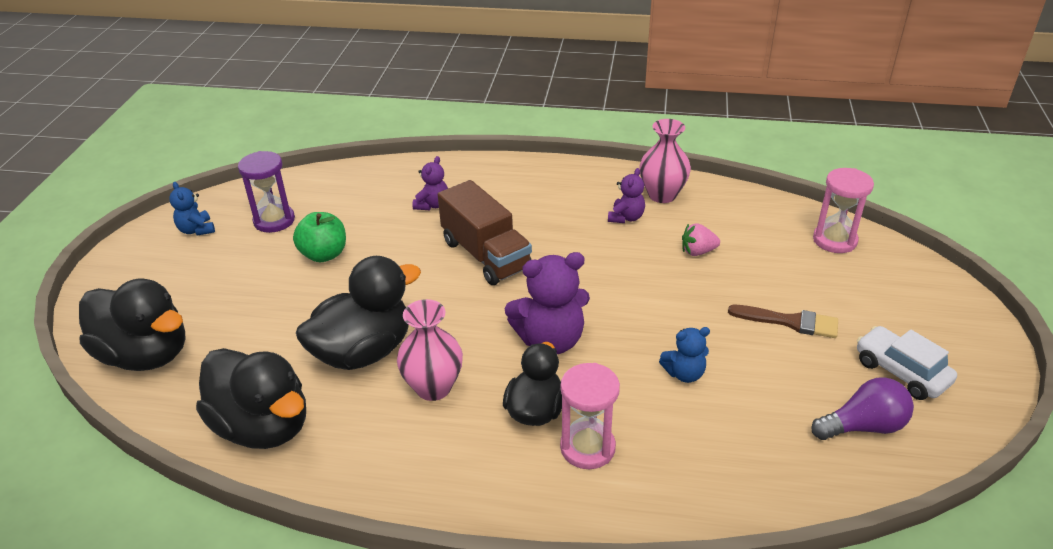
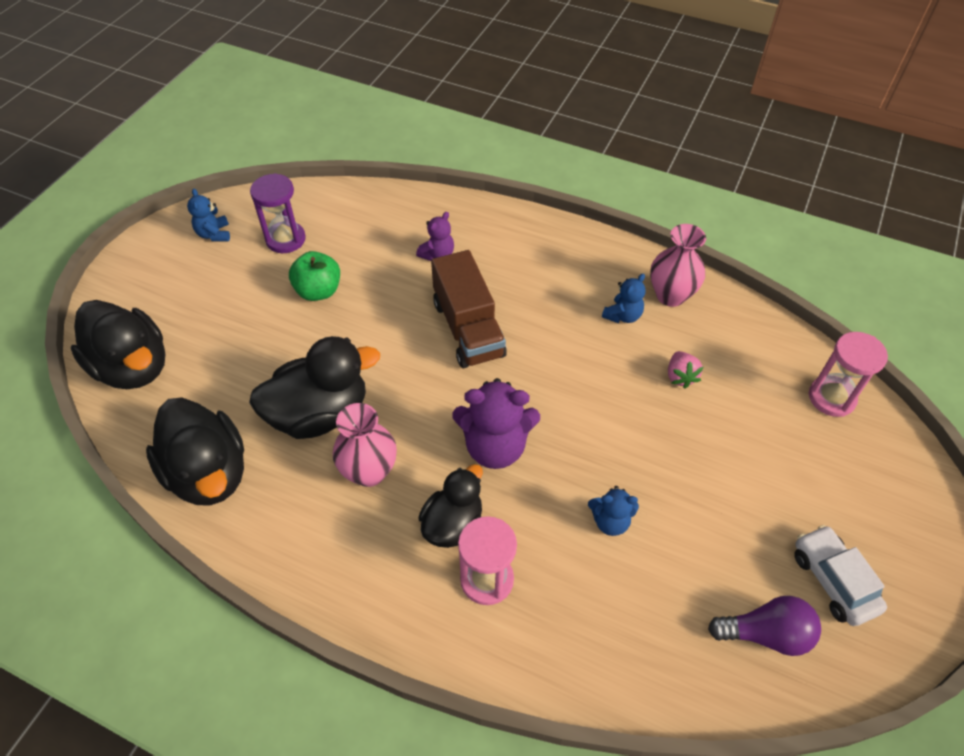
camera: 15 degrees right, 15 degrees up
purple teddy bear [608,168,645,223] -> blue teddy bear [602,274,646,323]
pink strawberry [682,223,720,256] -> pink strawberry turned 105 degrees counterclockwise [668,351,704,389]
brown brush [728,305,838,338] -> none

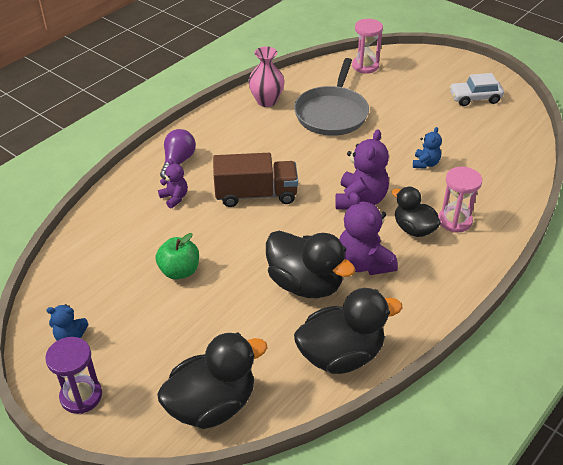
camera: 75 degrees left, 10 degrees down
black duck [249,336,380,439] -> black duck turned 135 degrees clockwise [266,231,355,298]
purple hourglass [250,173,306,253] -> purple hourglass moved to [45,337,102,414]
pink vase [333,403,397,487] -> purple teddy bear [339,192,398,275]
blue teddy bear [602,274,646,323] -> none
pink strawberry [668,351,704,389] -> grey pan [294,58,369,136]
purple light bulb [708,596,821,656] -> purple light bulb moved to [160,129,196,178]

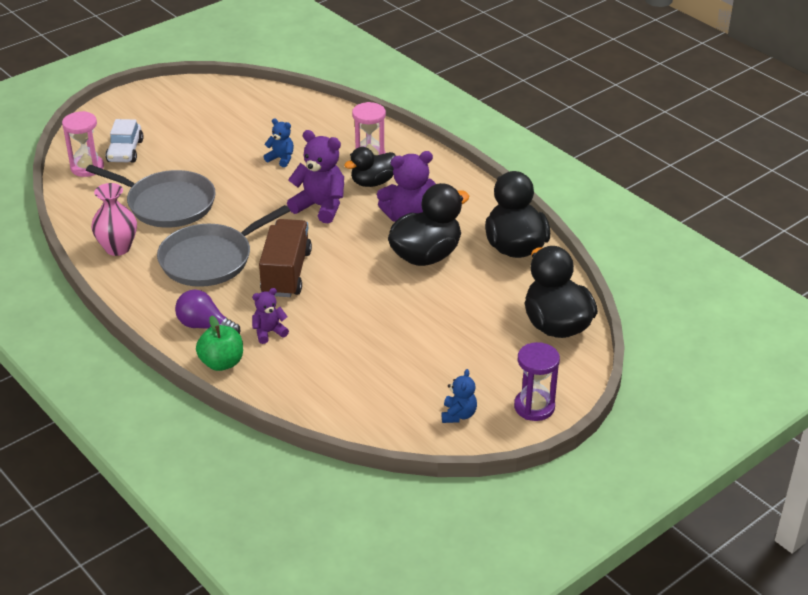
camera: 80 degrees left, 5 degrees down
green apple [156,233,199,279] -> green apple moved to [196,315,243,371]
white car [449,73,504,106] -> white car moved to [105,119,144,163]
none -> grey pan [157,205,290,287]

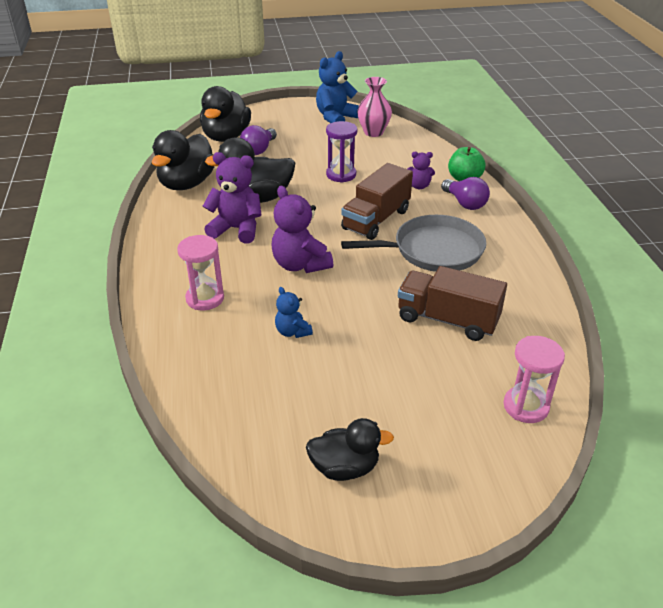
camera: 150 degrees left, 0 degrees up
grey pan [86,165,216,228] -> brown truck [398,266,507,341]
pink vase [91,183,137,256] -> pink vase moved to [357,77,392,137]
white car [105,119,144,163] -> none
black duck [344,147,396,187] -> black duck moved to [306,418,394,481]
blue teddy bear [442,369,477,423] -> blue teddy bear [316,51,359,123], size x1.82
purple hourglass [514,342,560,421] -> purple hourglass moved to [326,121,357,183]
none -> purple light bulb [240,125,277,155]

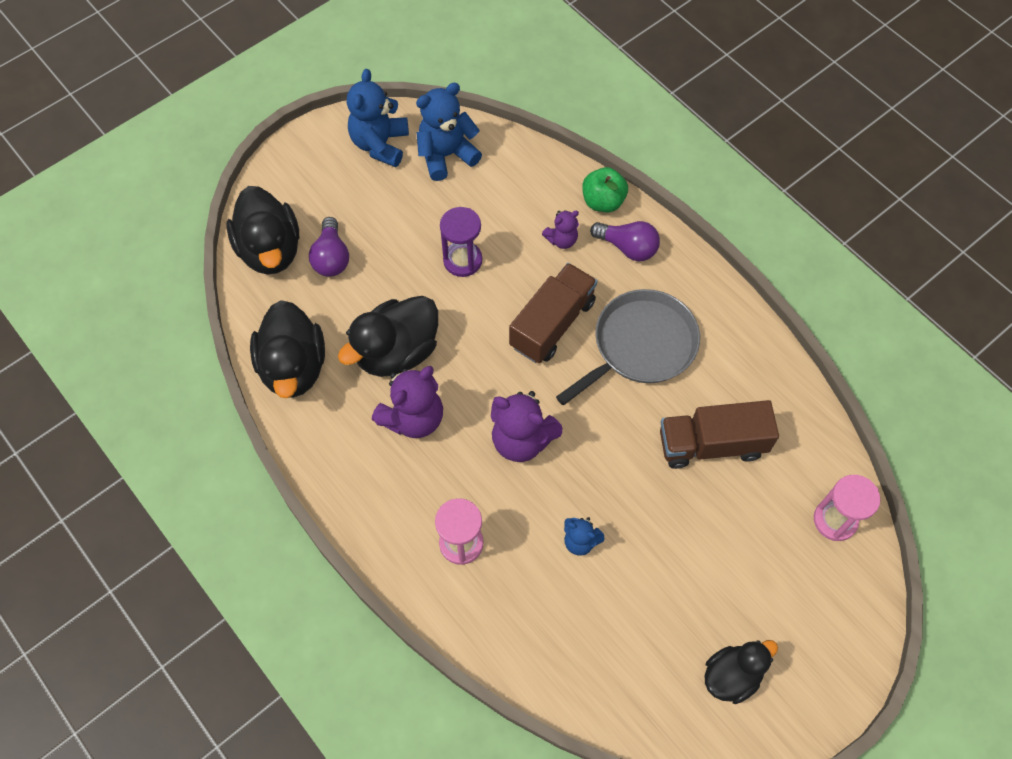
camera: 30 degrees left, 25 degrees up
purple teddy bear [203,152,261,244] -> purple teddy bear turned 150 degrees clockwise [372,366,443,438]
brown truck [341,163,413,240] -> brown truck turned 150 degrees counterclockwise [509,263,597,363]
pink vase [357,77,392,137] -> blue teddy bear [416,83,482,181]

